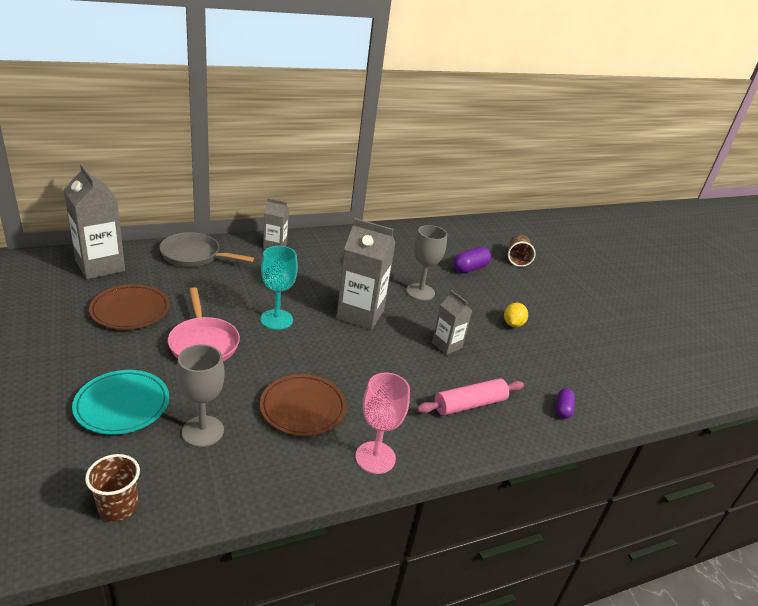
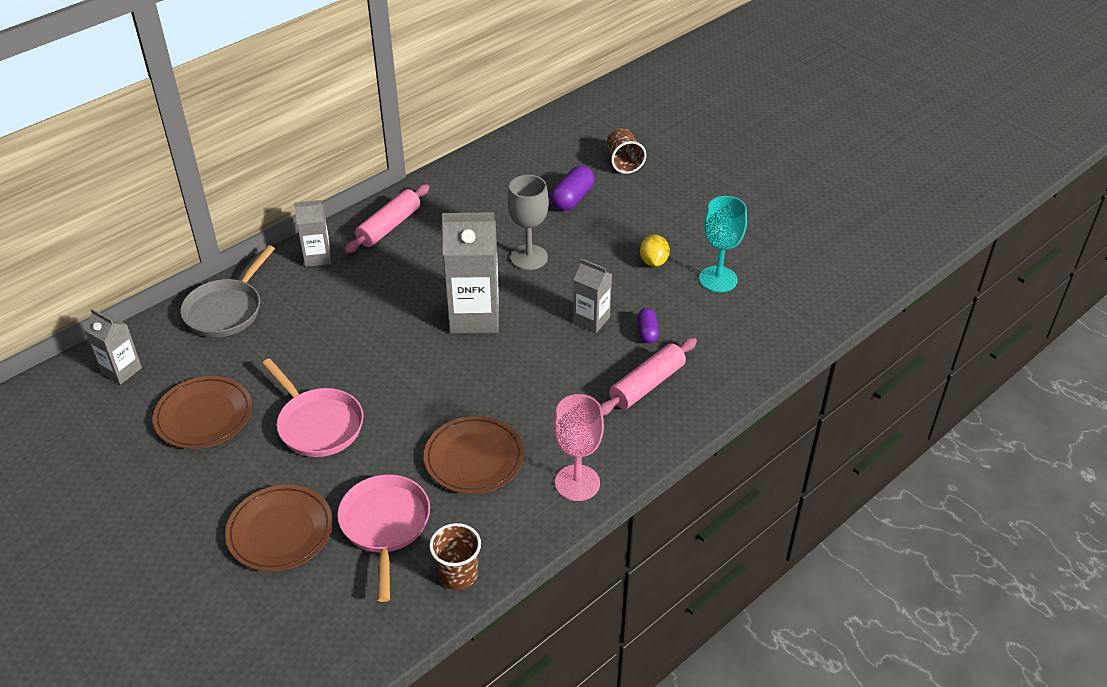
camera: 15 degrees left, 10 degrees up
grey carton [63,164,125,279] -> grey carton [84,308,142,385], size x0.57
turquoise plate [72,370,169,435] -> brown plate [225,485,333,572]
brown cup [85,454,140,521] -> brown cup moved to [429,523,481,590]
grey pan [159,232,254,267] -> grey pan turned 60 degrees counterclockwise [180,245,275,337]
grey goblet [176,344,225,447] -> pink pan [337,474,430,602]
turquoise goblet [260,246,298,330] -> turquoise goblet moved to [699,196,747,292]
purple capsule [556,388,575,419] -> purple capsule moved to [637,308,659,343]
none -> pink rolling pin [345,184,429,253]

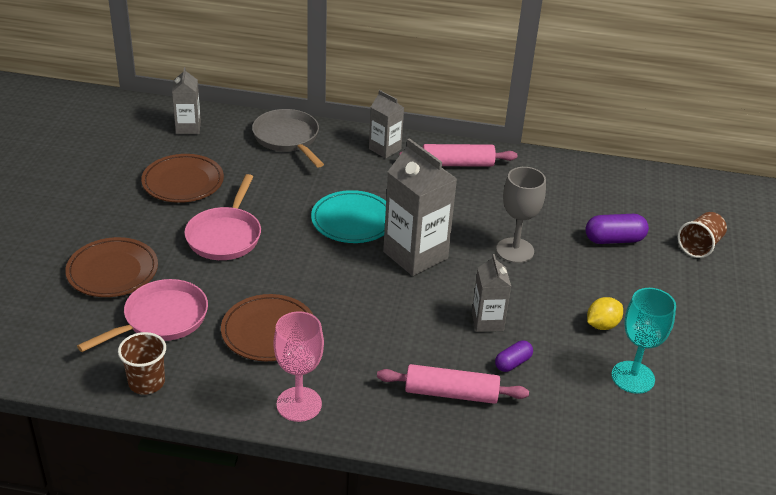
camera: 50 degrees right, 5 degrees down
grey pan [180,245,275,337] -> grey pan turned 75 degrees clockwise [252,109,324,167]
none -> turquoise plate [311,190,386,243]

